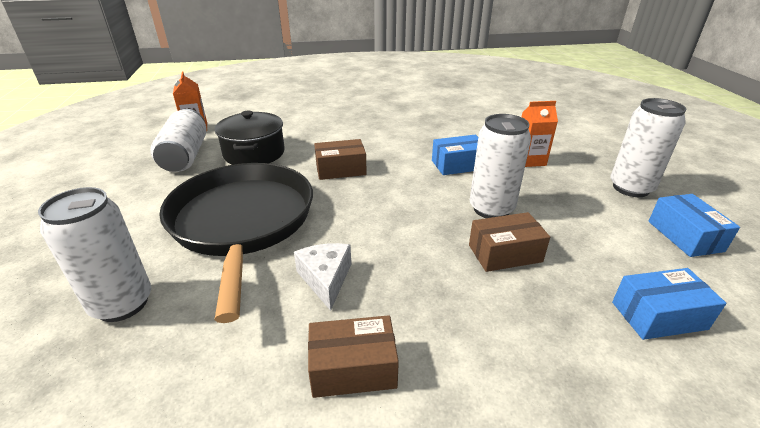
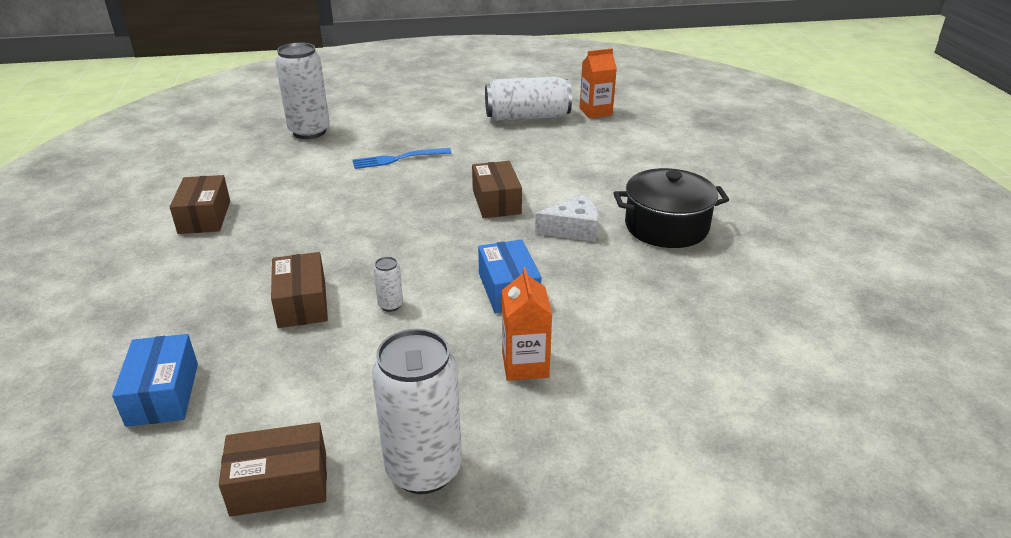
camera: 90 degrees right, 0 degrees up
black pan [159,163,313,323] -> blue fork [352,148,452,169]
black pot [215,111,285,165] -> black pot moved to [613,168,729,248]
white cheese [294,243,351,311] -> white cheese moved to [535,194,599,242]
white can [470,114,531,218] -> white can [373,257,403,312], size x0.43
blue box [648,194,740,257] -> brown box [219,422,327,517]

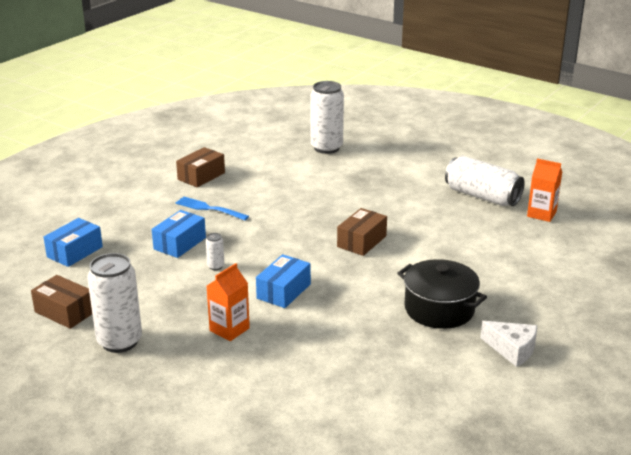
camera: 45 degrees right, 5 degrees down
brown box [271,252,328,328] -> blue box [152,210,206,258]
blue fork [352,148,452,169] -> blue fork moved to [175,196,249,220]
white cheese [535,194,599,242] -> white cheese moved to [481,321,537,367]

